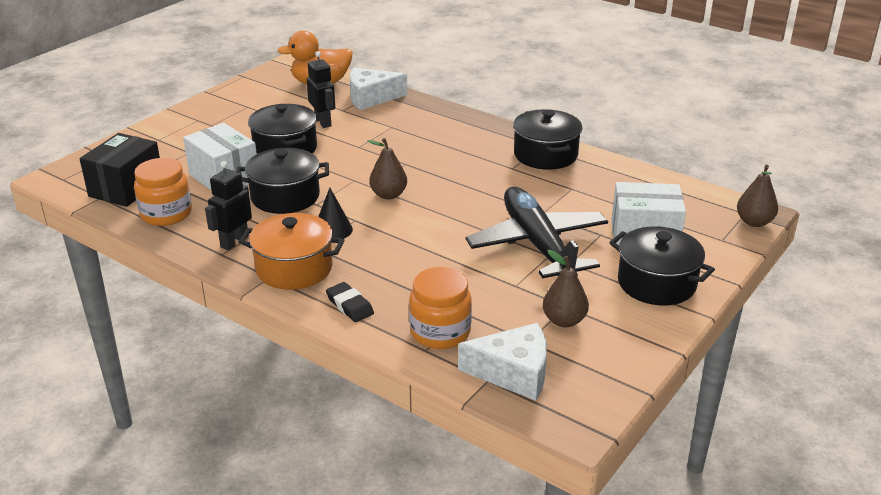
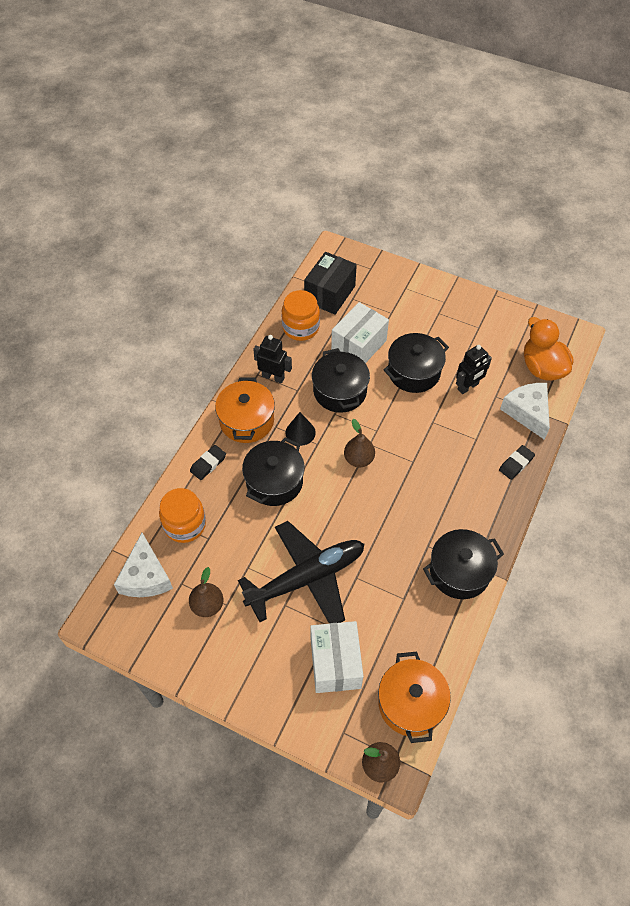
camera: 80 degrees right, 25 degrees up
black box [80,133,160,207] -> black box turned 75 degrees counterclockwise [304,252,357,315]
black pot [609,226,715,305] -> black pot moved to [242,437,305,506]
none -> orange pot [378,652,451,743]
none -> black eraser [499,445,535,480]

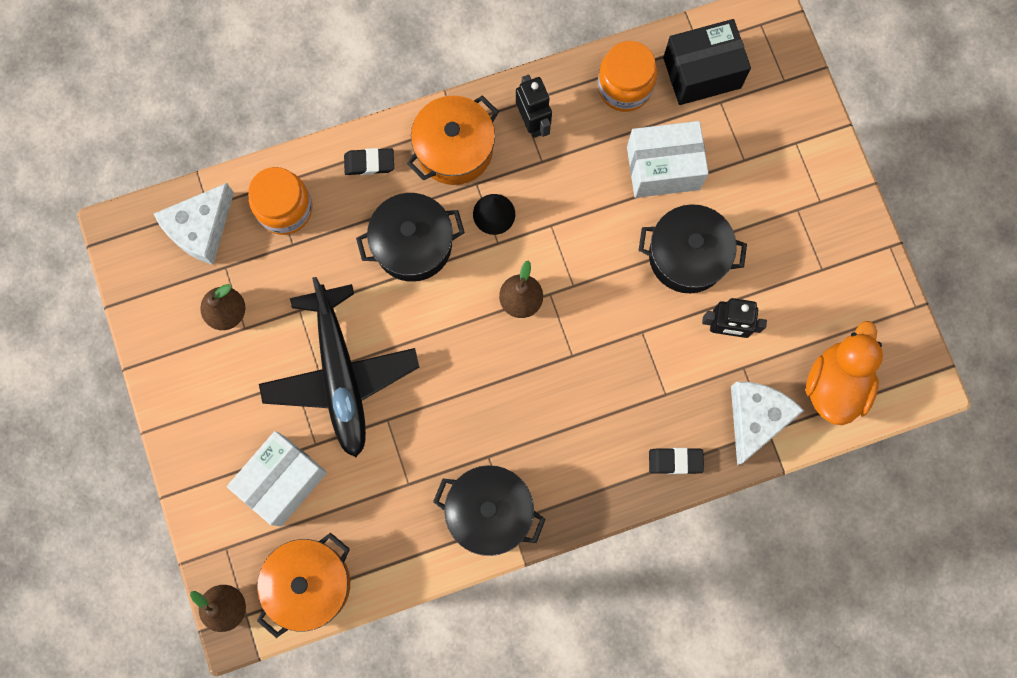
camera: 45 degrees right, 20 degrees up
black plane [238,521,364,624] -> black plane turned 60 degrees clockwise [259,277,419,457]
black pot [312,348,370,413] -> none

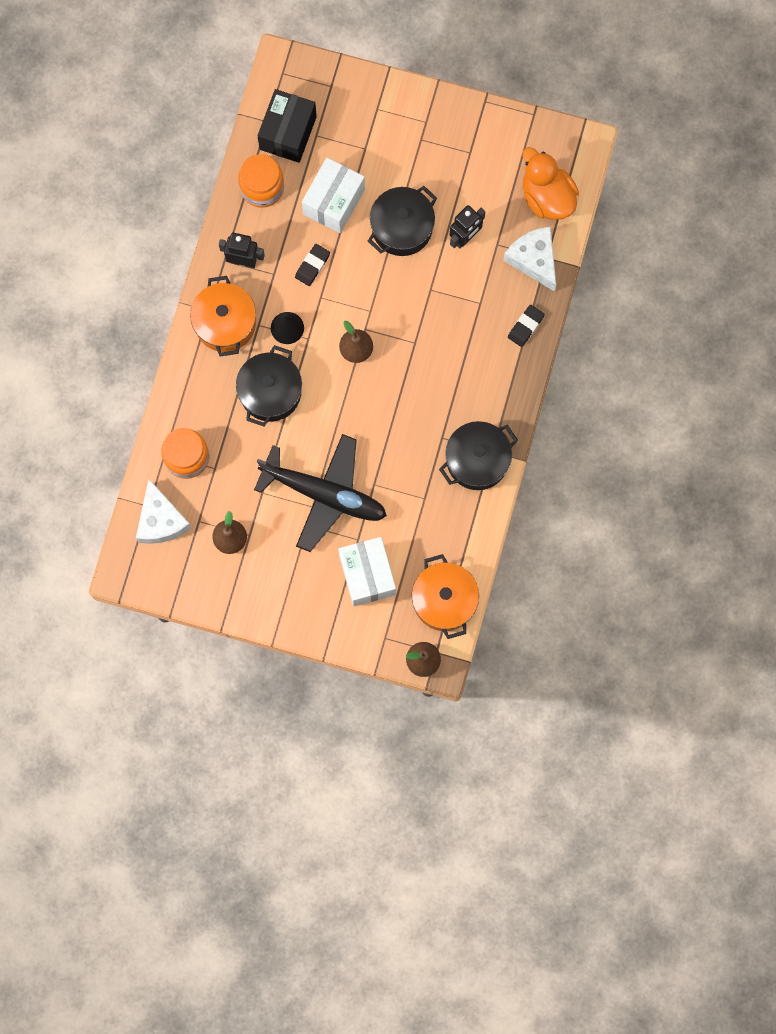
camera: 55 degrees left, 0 degrees up
black eraser [344,148,394,175] -> black eraser moved to [295,244,330,286]

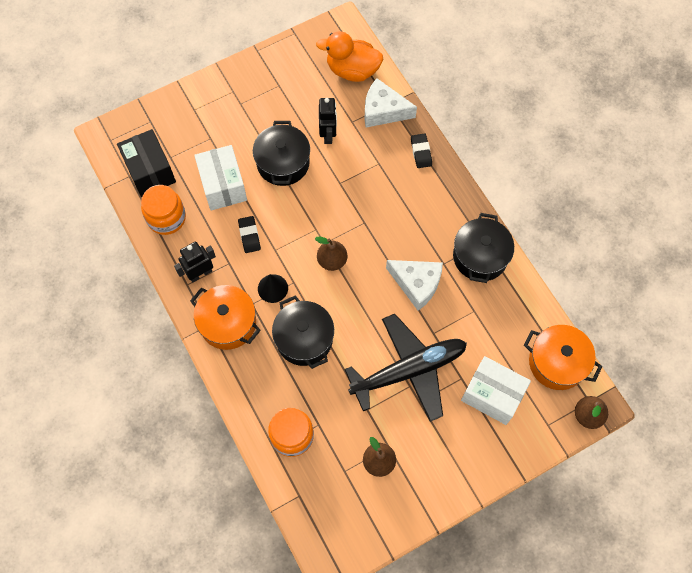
camera: 45 degrees left, 10 degrees down
white cheese [136,479,192,544] -> white cheese moved to [386,260,443,311]

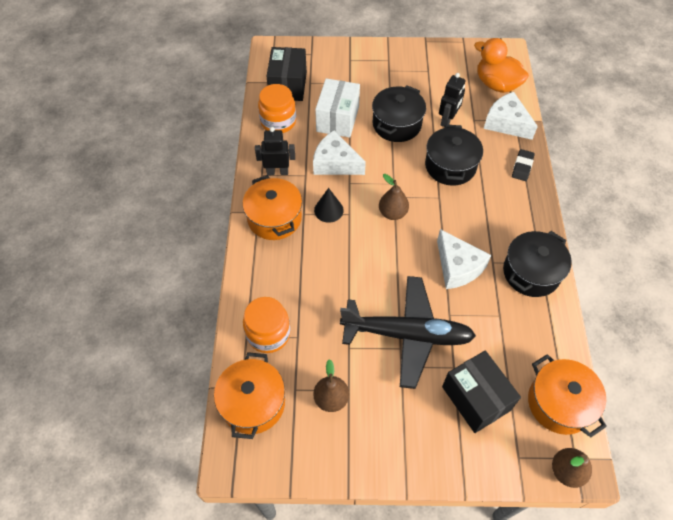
camera: 30 degrees right, 10 degrees down
black eraser [238,216,261,253] -> white cheese [313,130,366,175]
black pot [272,296,334,369] -> black pot moved to [425,125,483,186]
white box [461,356,531,425] -> black box [442,351,521,433]
none -> orange pot [214,352,285,439]

